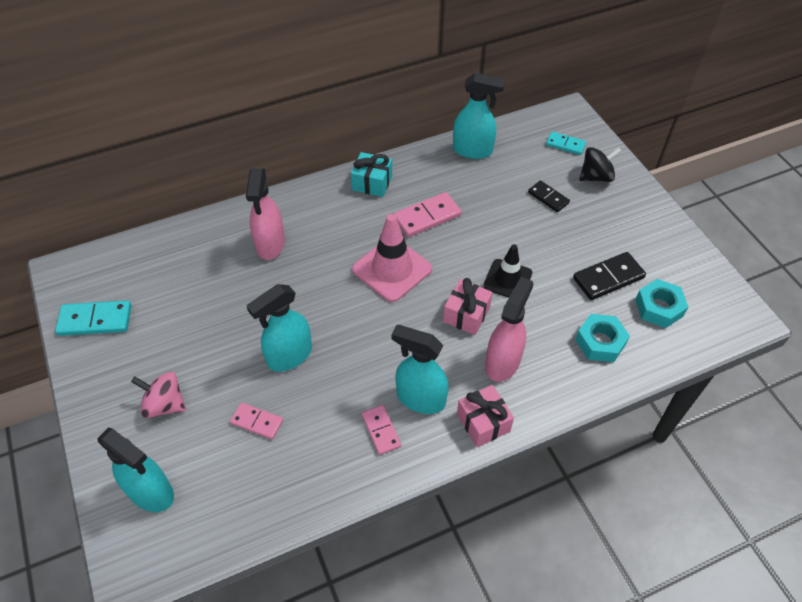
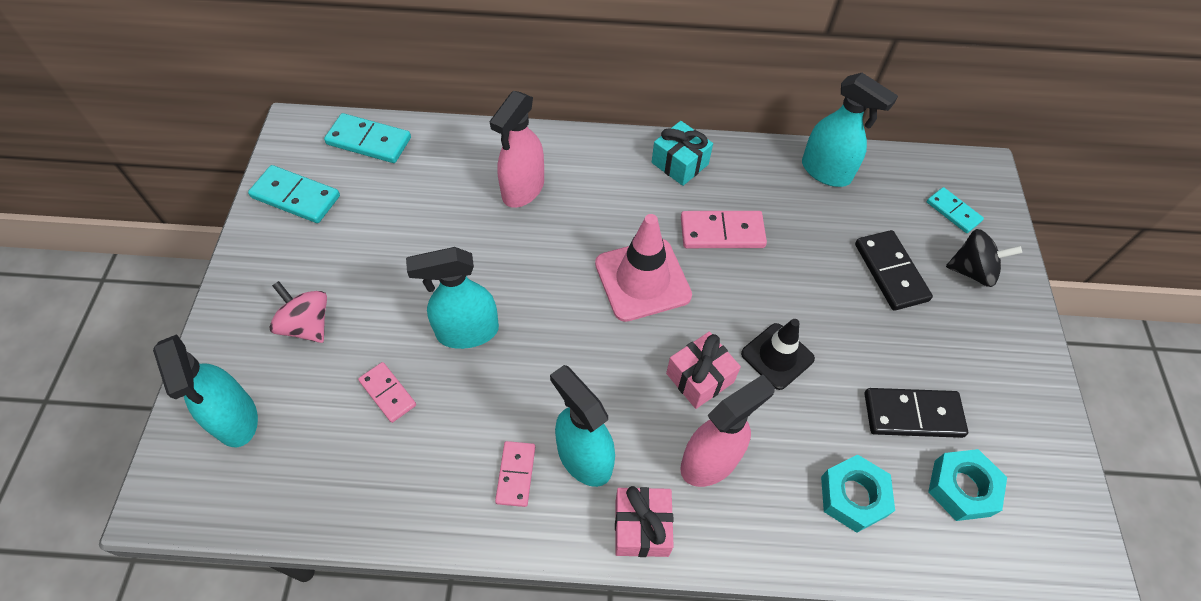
camera: 25 degrees right, 5 degrees up
black domino [528,180,570,212] -> black domino [855,230,933,311], size x1.56
none -> turquoise domino [324,113,411,163]

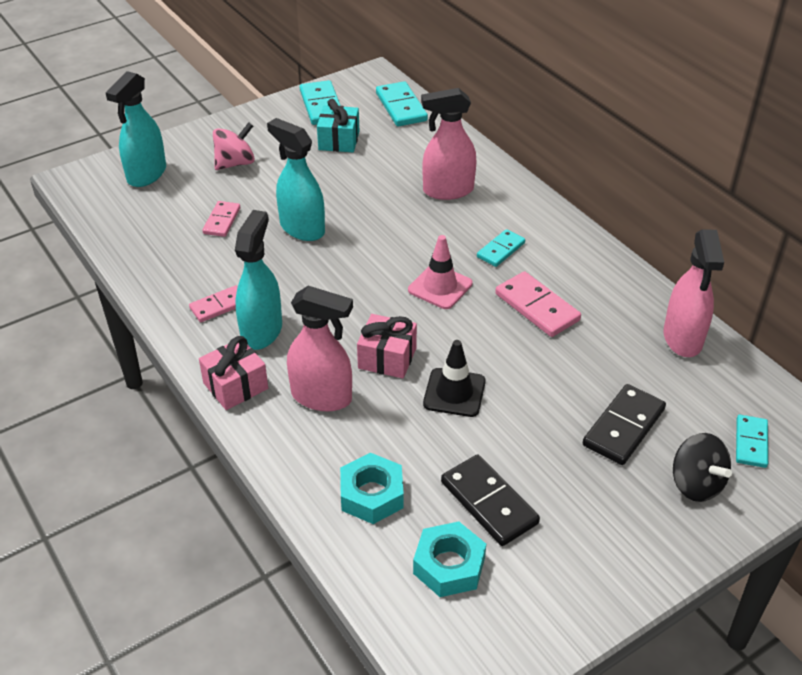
camera: 55 degrees right, 15 degrees down
pink spinning top [269,281,327,343] -> pink spinning top turned 45 degrees clockwise [213,122,255,170]
pink traffic cone [595,214,692,322] -> pink traffic cone [408,235,472,309], size x0.66
turquoise gift [652,121,713,186] -> turquoise gift moved to [317,99,359,152]
turquoise spray bottle [802,73,898,187] -> pink spray bottle [663,229,724,357]
none -> turquoise domino [477,229,525,267]

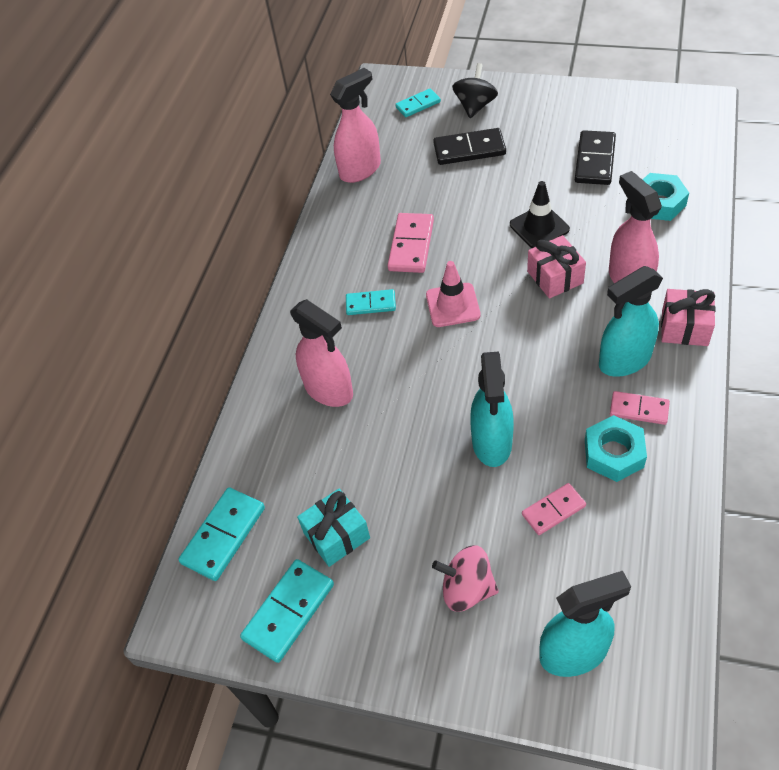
camera: 125 degrees left, 10 degrees up
turquoise nut [413,521,486,597] -> turquoise nut moved to [585,415,647,482]

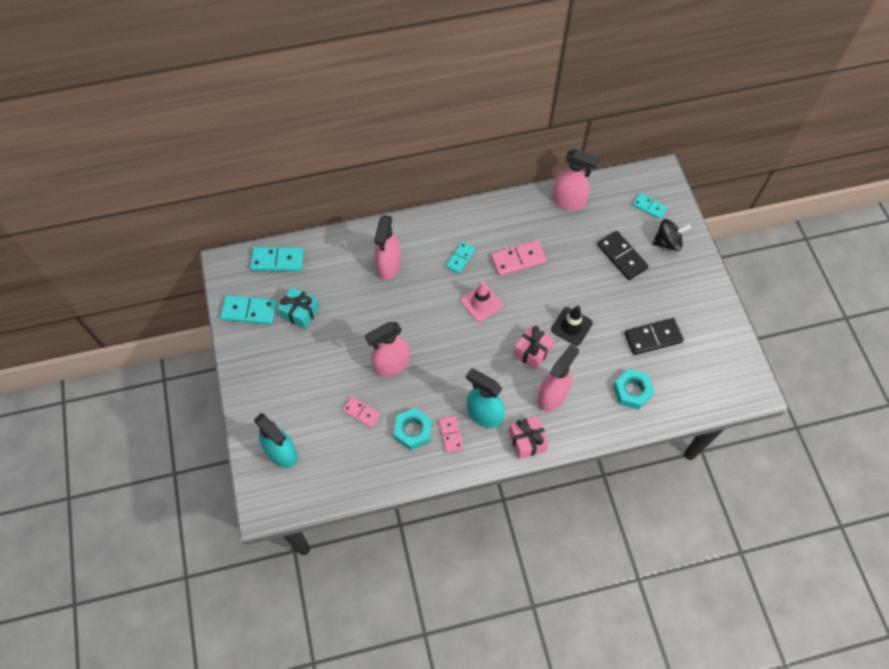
camera: 55 degrees right, 10 degrees up
turquoise domino [346,289,396,315] -> turquoise domino turned 60 degrees clockwise [446,242,475,274]
pink spinning top [432,545,499,612] -> none
turquoise spray bottle [470,352,514,467] -> pink spray bottle [365,322,410,376]

